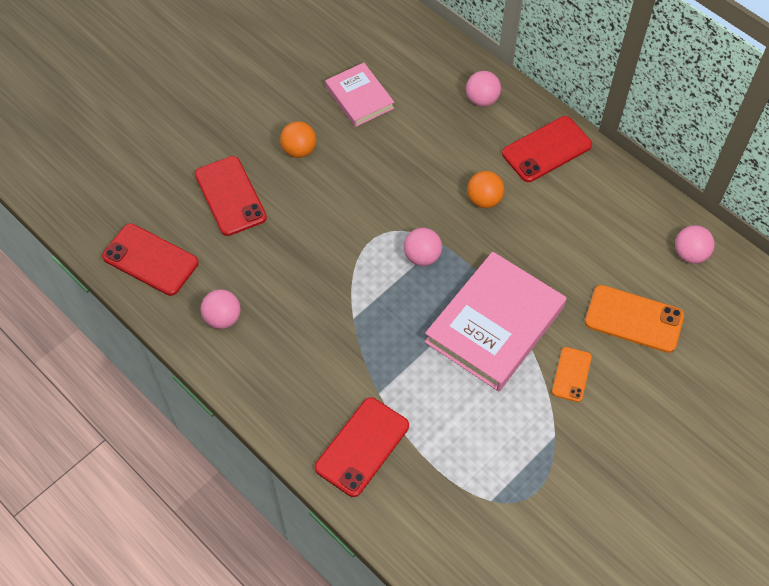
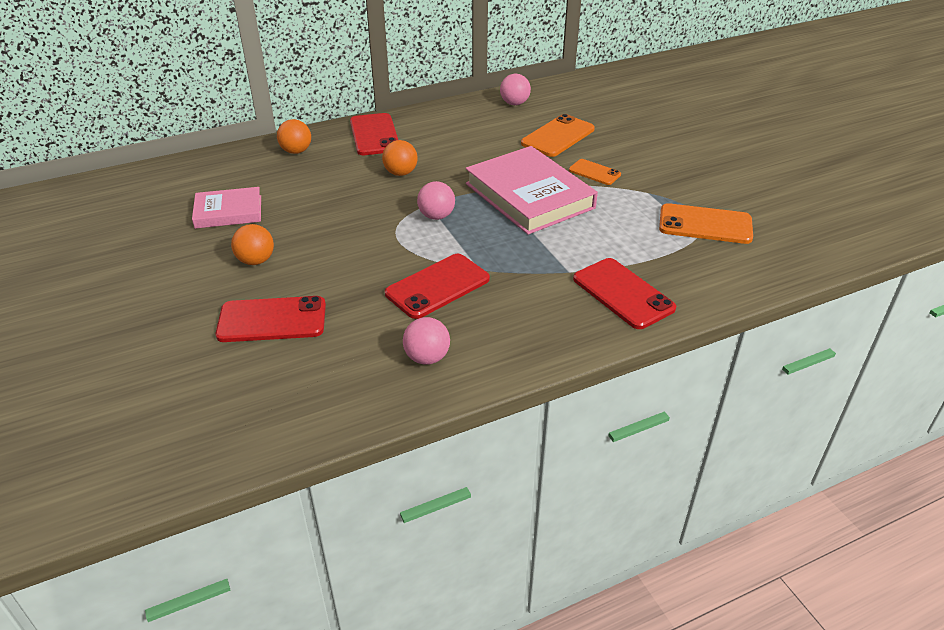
camera: 70 degrees left, 20 degrees down
red phone [102,224,199,296] -> red phone moved to [385,254,490,319]
pink ball [466,71,501,107] -> orange ball [277,119,311,154]
none -> orange phone [659,203,753,244]

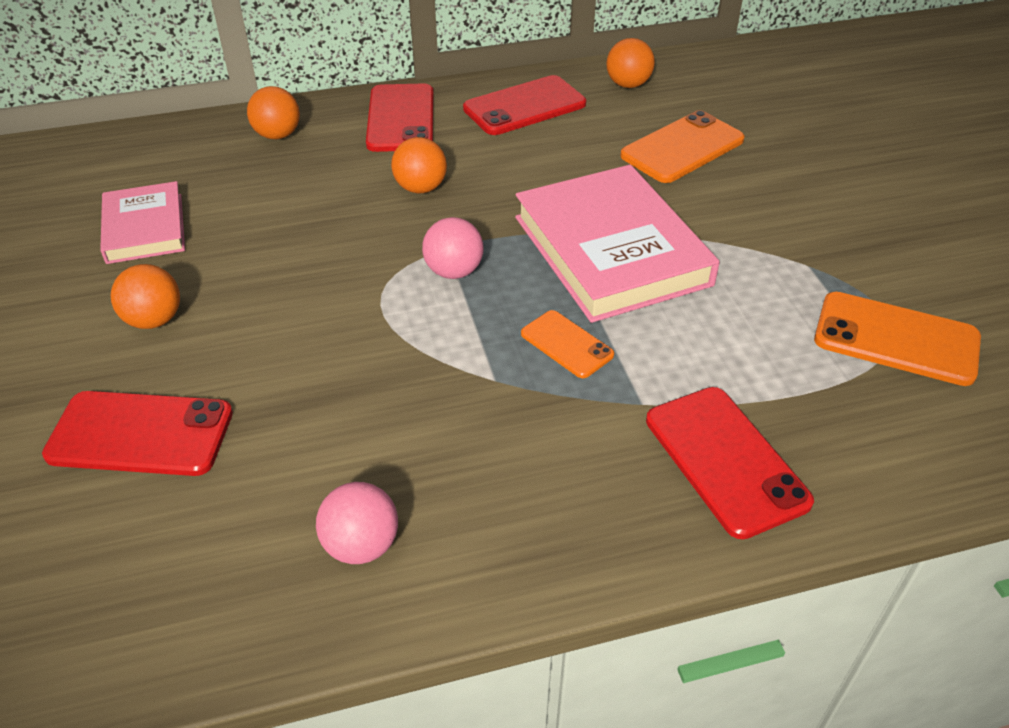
camera: 10 degrees right, 5 degrees up
pink book [192,187,261,229] -> pink book turned 75 degrees clockwise [100,181,185,264]
red phone [385,254,490,319] -> red phone moved to [463,75,586,135]
pink ball [500,74,531,105] -> orange ball [606,38,655,88]
orange phone [569,159,621,185] -> orange phone moved to [521,310,614,378]

